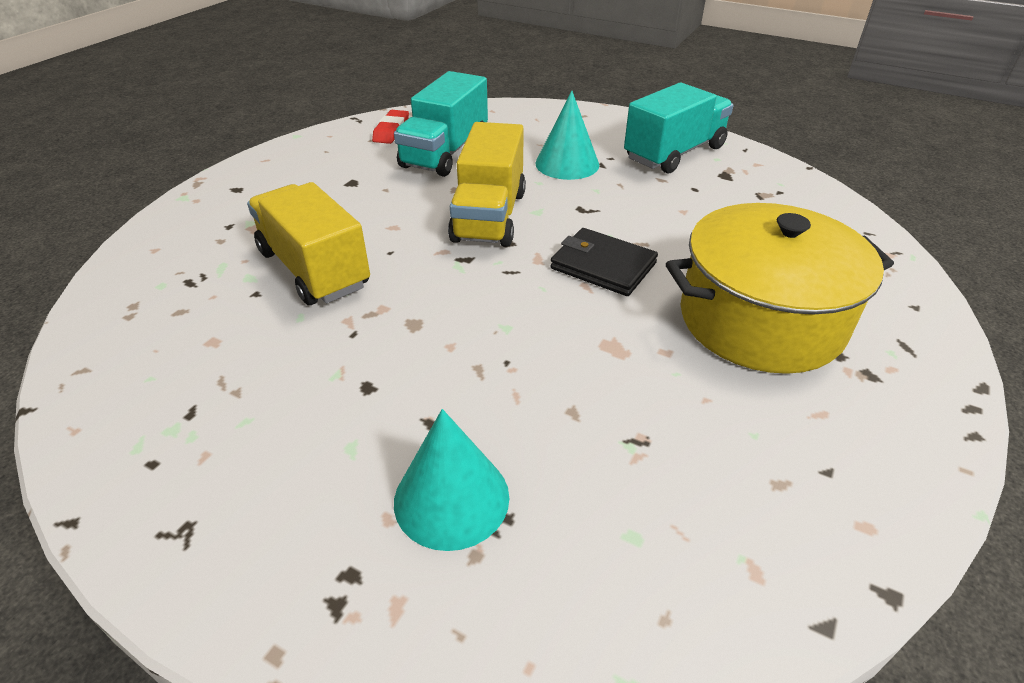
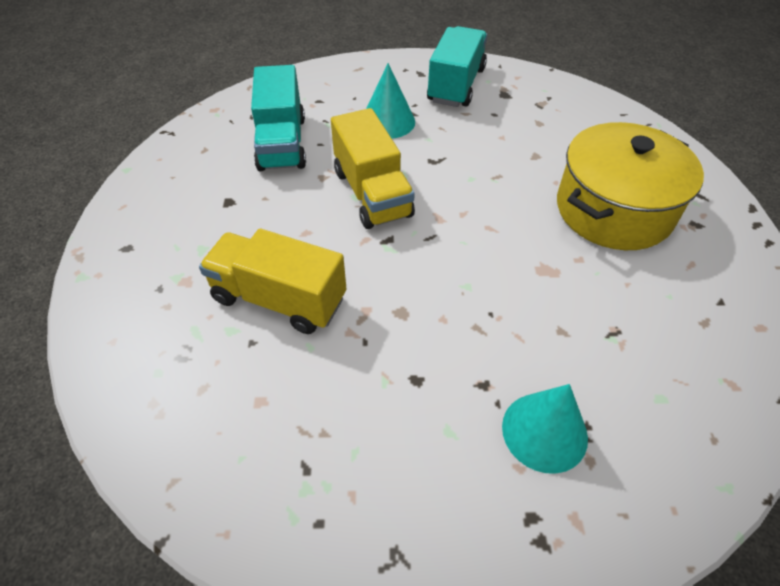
camera: 30 degrees left, 10 degrees up
red eraser [372,110,409,144] -> none
black wallet [550,228,658,296] -> none

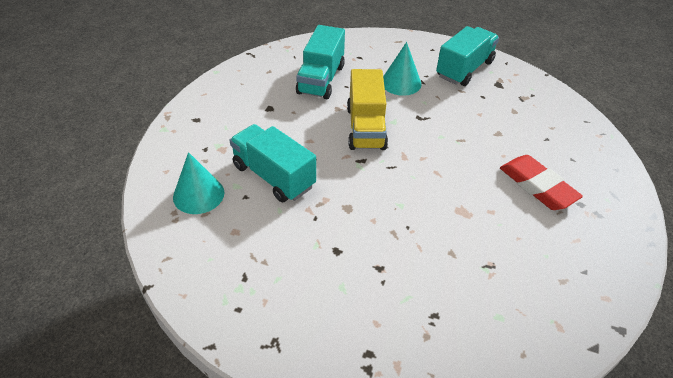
camera: 20 degrees right, 5 degrees down
yellow truck [199,229,346,334] -> turquoise truck [230,124,316,202]
turquoise cone [502,384,588,474] -> turquoise cone moved to [173,152,224,214]
yellow pot [557,122,704,250] -> red eraser [500,155,583,210]

